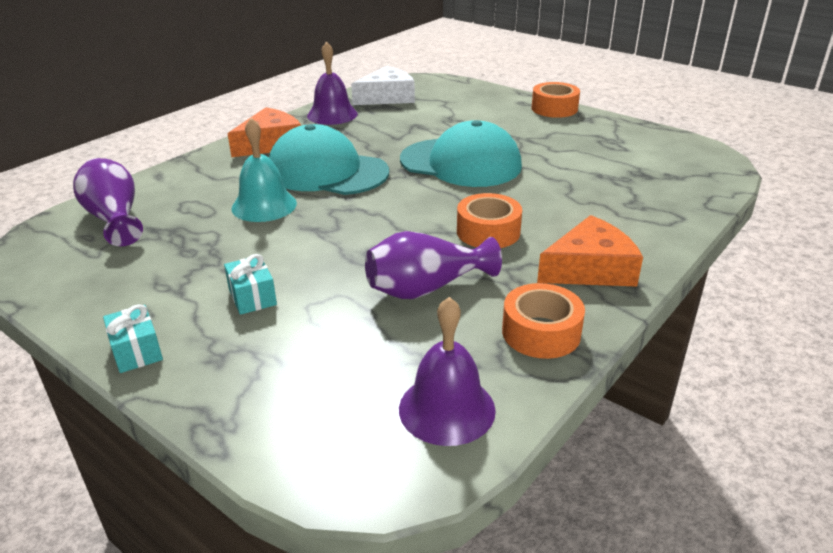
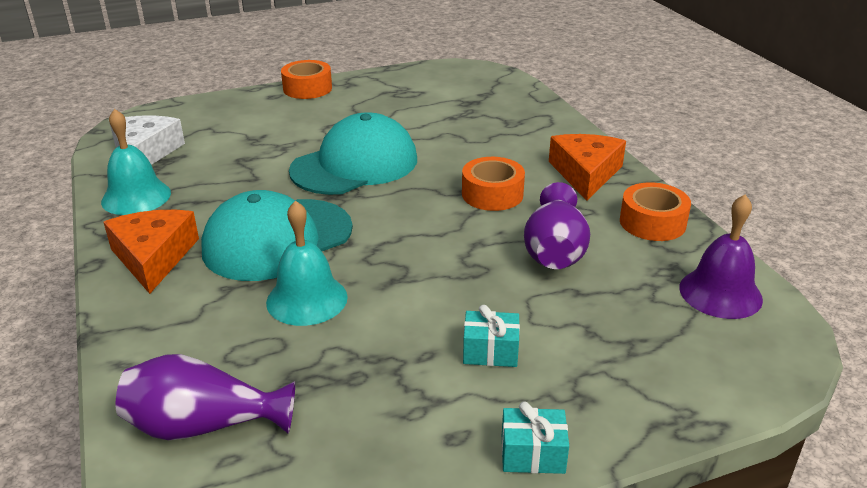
camera: 60 degrees left, 0 degrees up
purple bell [307,41,358,125] -> turquoise bell [101,109,171,215]

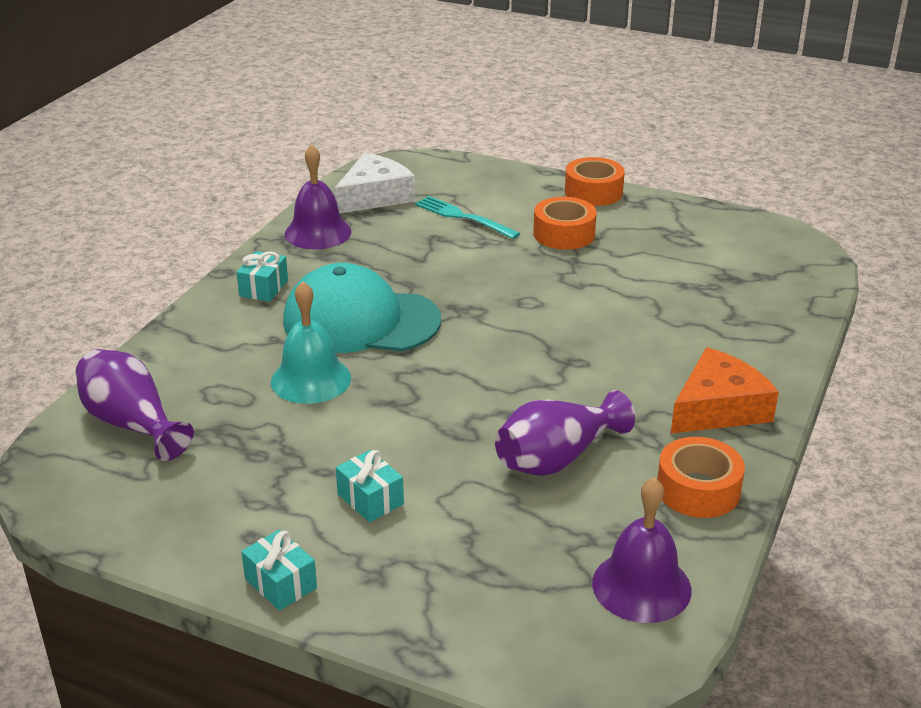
camera: 45 degrees right, 0 degrees up
turquoise bell [101,109,171,215] -> purple bell [285,145,352,249]
orange cheese [103,210,199,294] -> turquoise gift [237,251,288,302]
turquoise cap [289,112,417,195] -> none
orange tape [462,157,525,211] -> orange tape moved to [533,197,597,250]
none -> turquoise fork [415,196,520,239]

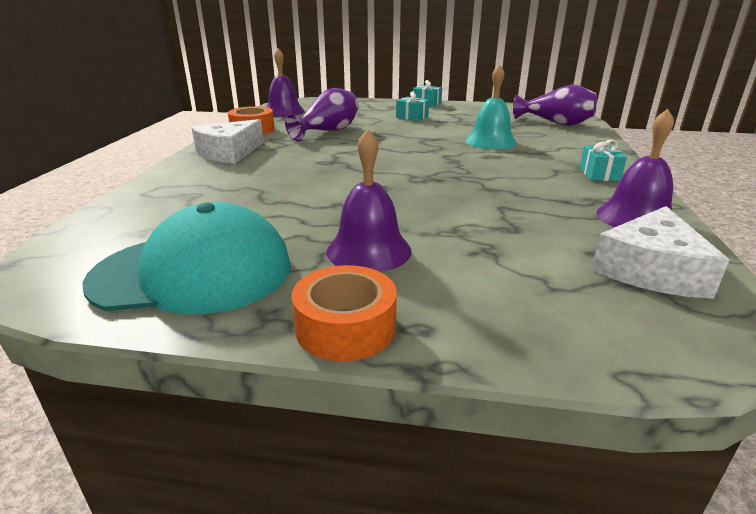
camera: 165 degrees right, 5 degrees down
turquoise cap [283,263,441,353] -> turquoise cap moved to [82,202,291,314]
turquoise fork [415,196,520,239] -> none
orange tape [533,197,597,250] -> purple bell [326,129,412,272]
orange cheese [671,347,779,433] -> white cheese [191,119,264,163]

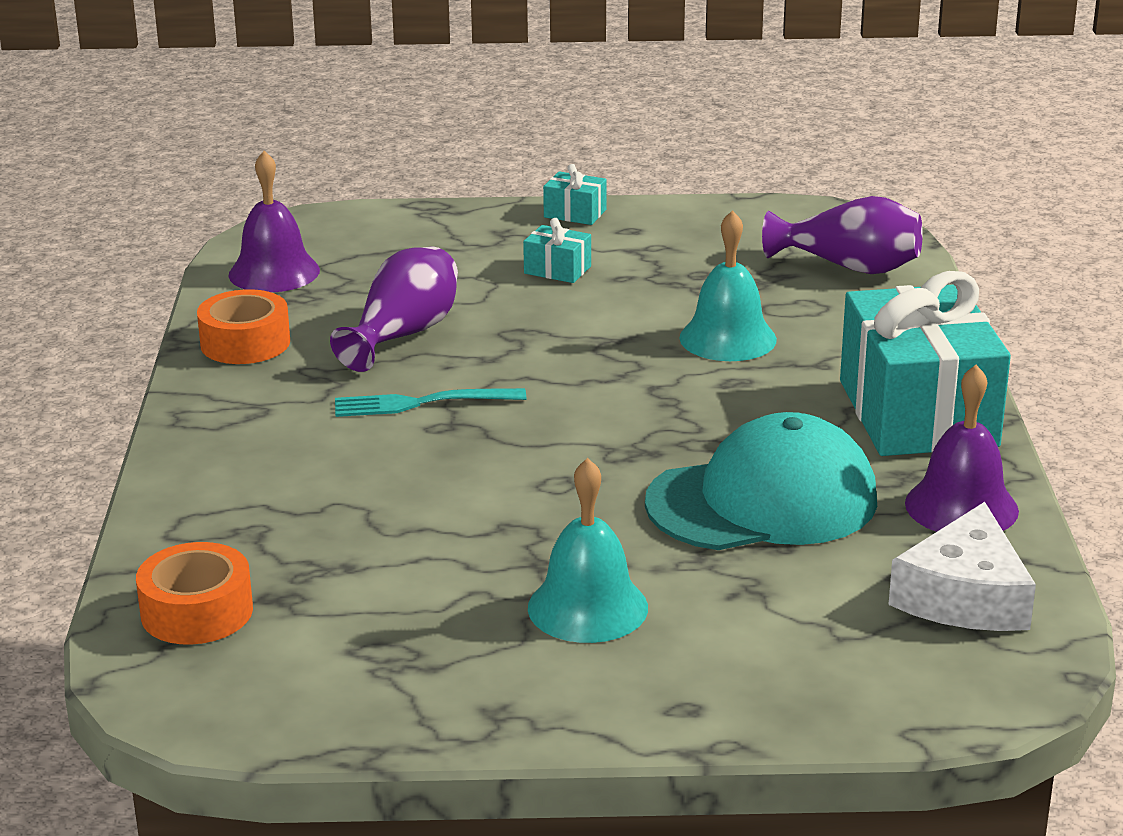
camera: 10 degrees left, 0 degrees up
turquoise cap [82,202,291,314] -> turquoise cap moved to [645,412,877,550]
white cheese [191,119,264,163] -> none
orange tape [292,265,397,361] -> orange tape moved to [136,542,253,645]
purple bell [326,129,412,272] -> turquoise bell [528,458,648,643]
turquoise gift [579,139,627,181] -> turquoise gift [840,271,1011,456], size x2.49
none -> turquoise fork [335,388,526,417]

